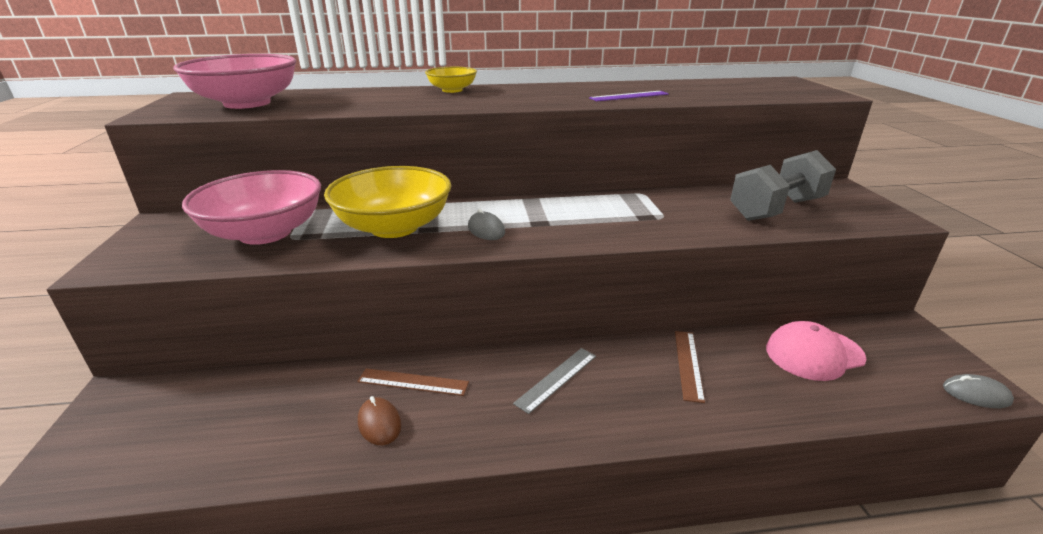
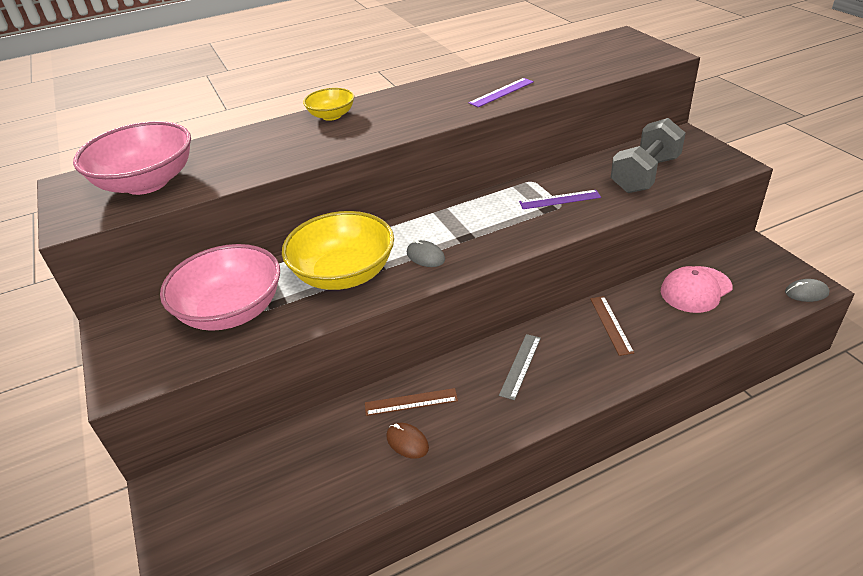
camera: 15 degrees left, 10 degrees up
none -> purple ruler [519,190,601,209]

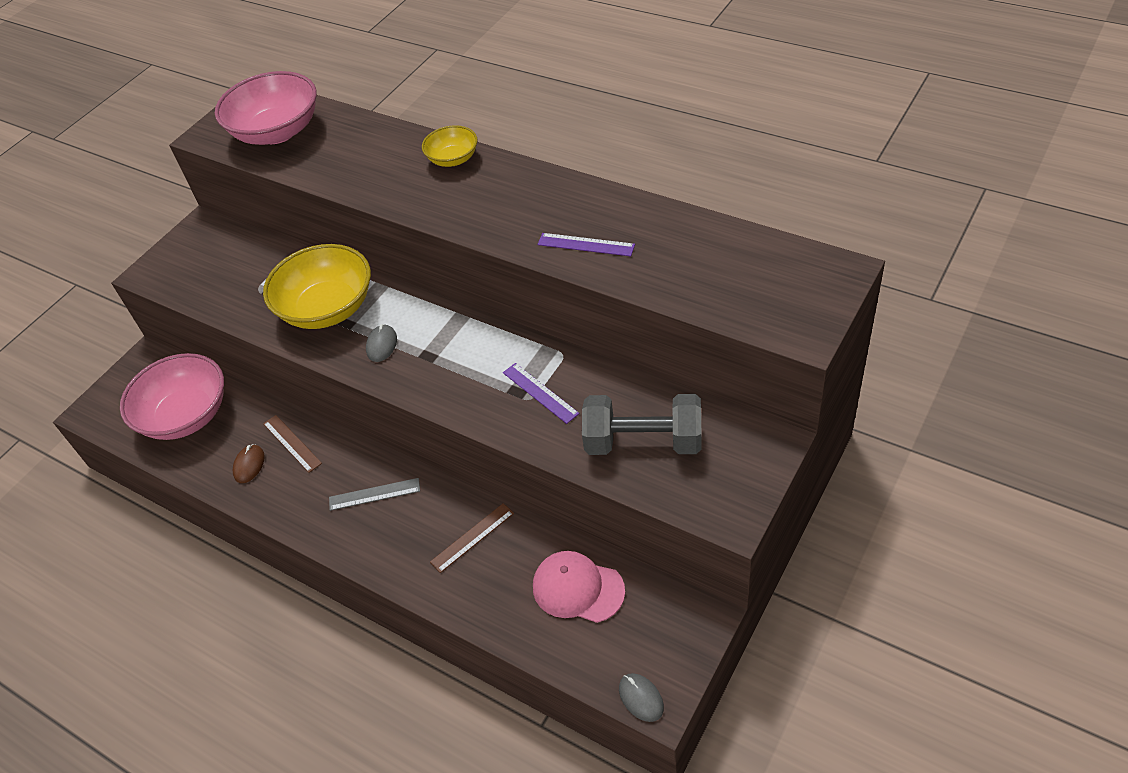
camera: 60 degrees right, 10 degrees up
pink bowl [160,244,280,331] -> pink bowl moved to [120,353,224,440]

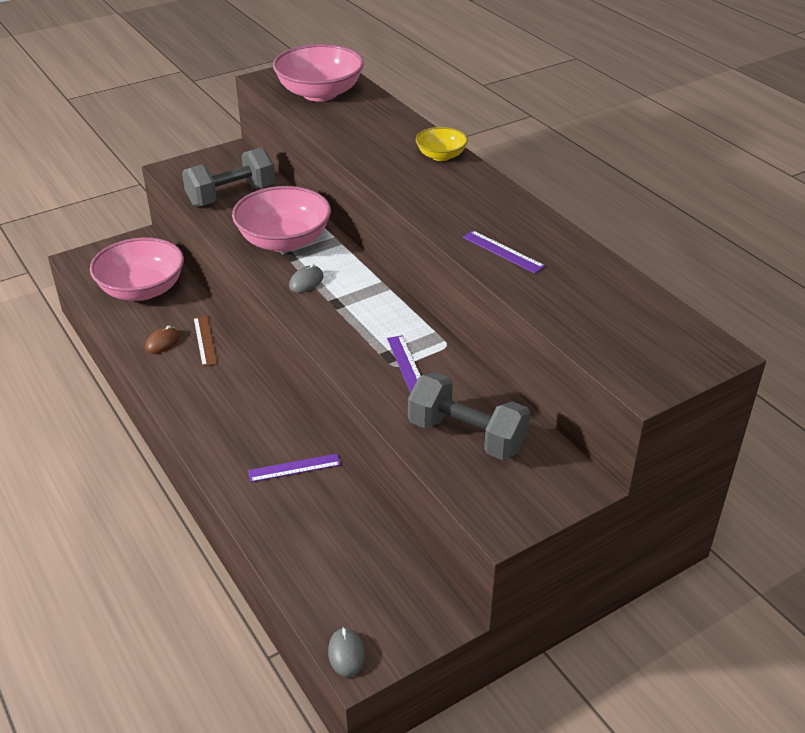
camera: 20 degrees right, 10 degrees down
yellow bowl [263,244,371,329] -> pink bowl [232,186,331,252]
grey ruler [329,478,420,511] -> none
brown ruler [430,503,514,573] -> purple ruler [248,454,341,482]
pink cap [533,551,625,623] -> none
none -> grey dumbbell [182,147,275,207]

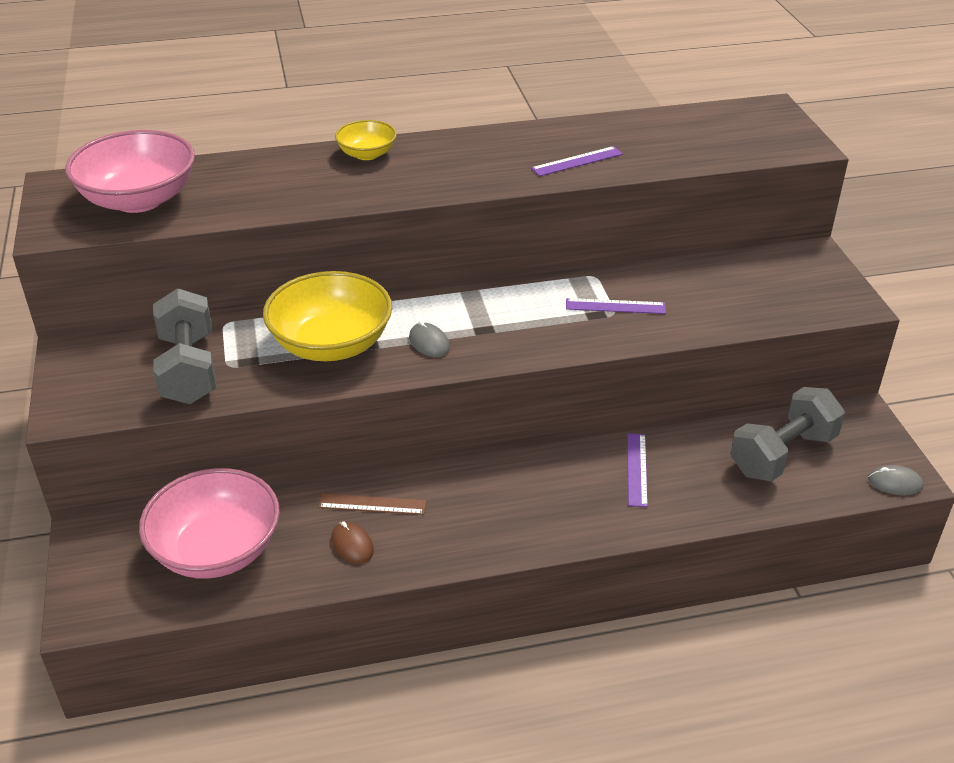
camera: 70 degrees left, 0 degrees up
pink bowl [232,186,331,252] -> yellow bowl [263,271,392,361]
grey dumbbell [408,372,530,460] -> grey dumbbell moved to [731,387,845,482]

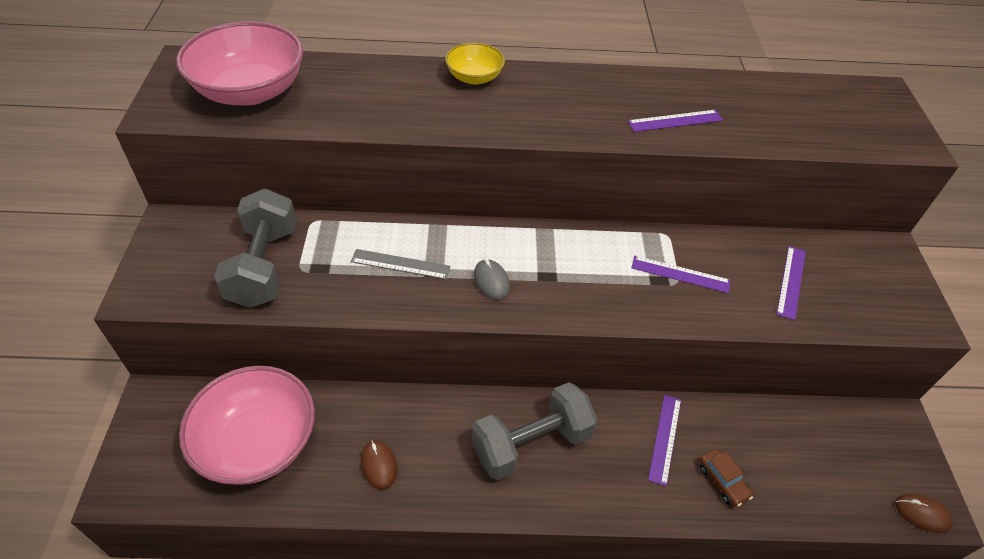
camera: 10 degrees right, 10 degrees up
yellow bowl [263,271,392,361] -> grey ruler [351,249,451,279]
brown ruler [318,493,426,515] -> none
grey dumbbell [731,387,845,482] -> grey dumbbell moved to [472,382,597,480]
grey mouse [868,465,924,495] -> brown mouse [895,494,953,533]
none -> brown car [699,449,753,507]
none -> purple ruler [777,246,806,320]

